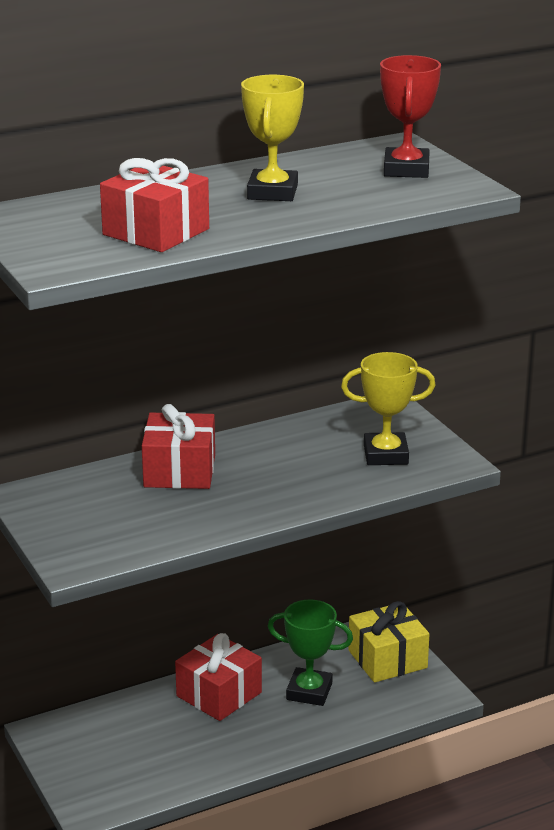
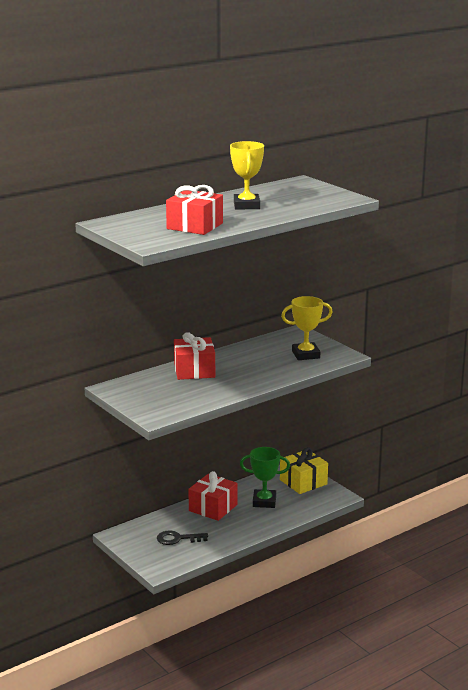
camera: 10 degrees left, 5 degrees down
red trophy [380,55,441,178] -> none
none -> black key [157,530,208,545]

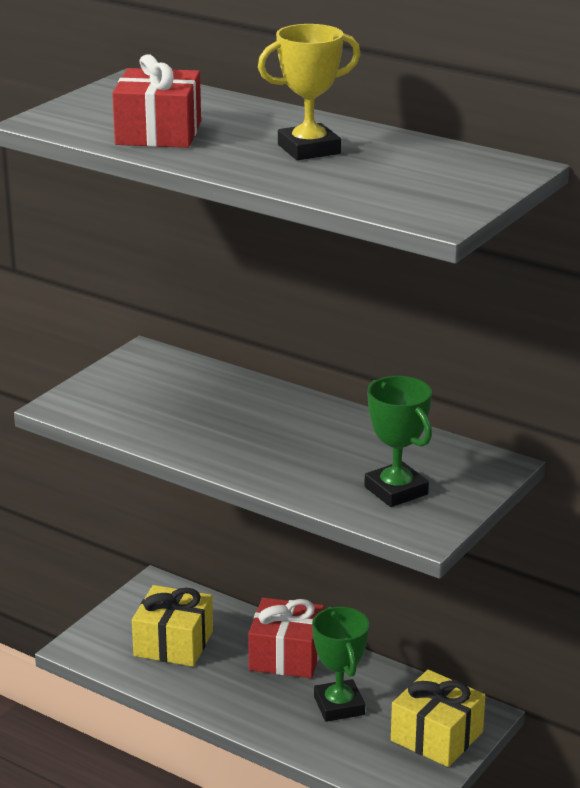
camera: 70 degrees right, 5 degrees up
black key [157,530,208,545] -> yellow gift [132,585,213,667]
red gift [174,332,215,380] -> none
yellow trophy [281,296,333,360] -> green trophy [364,376,432,507]

